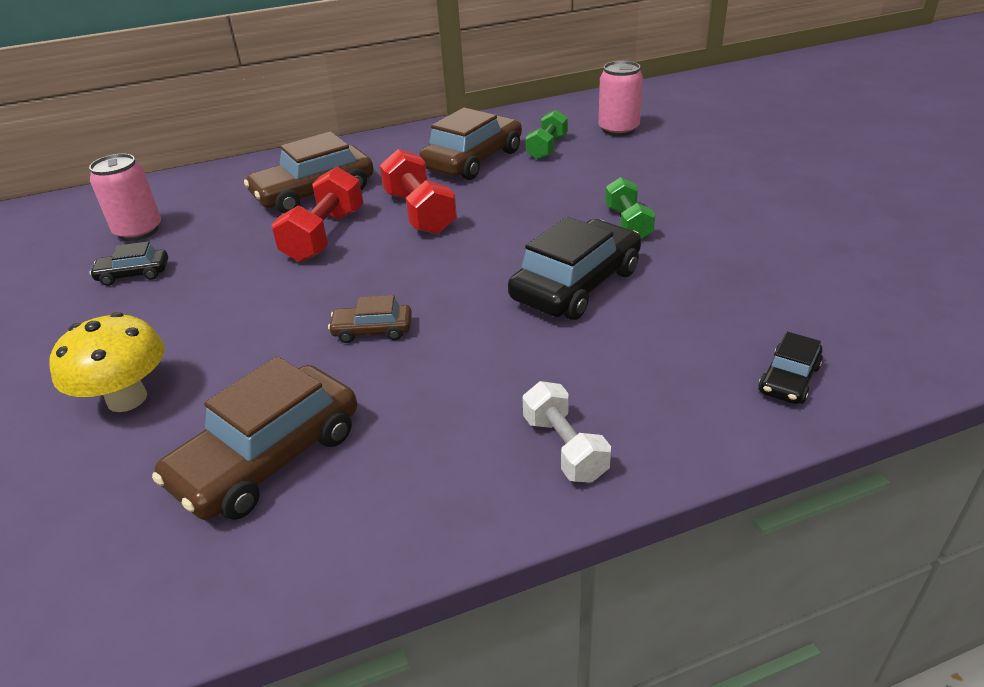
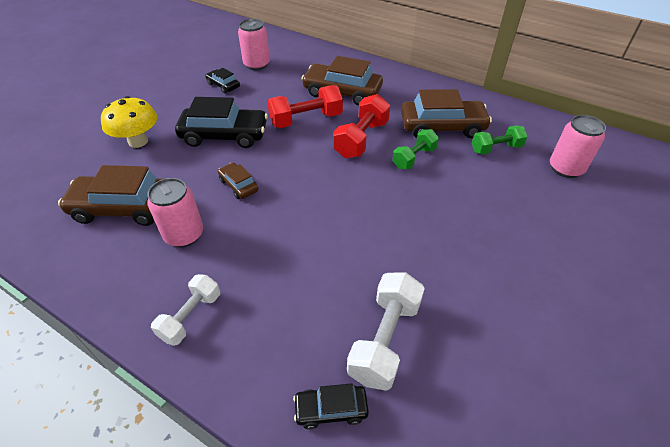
camera: 50 degrees right, 10 degrees up
black car [508,217,641,320] -> black car moved to [175,97,268,148]
green dumbbell [605,177,655,239] -> green dumbbell moved to [392,129,439,169]
none -> pink can [147,178,203,247]
none -> white dumbbell [347,272,425,391]

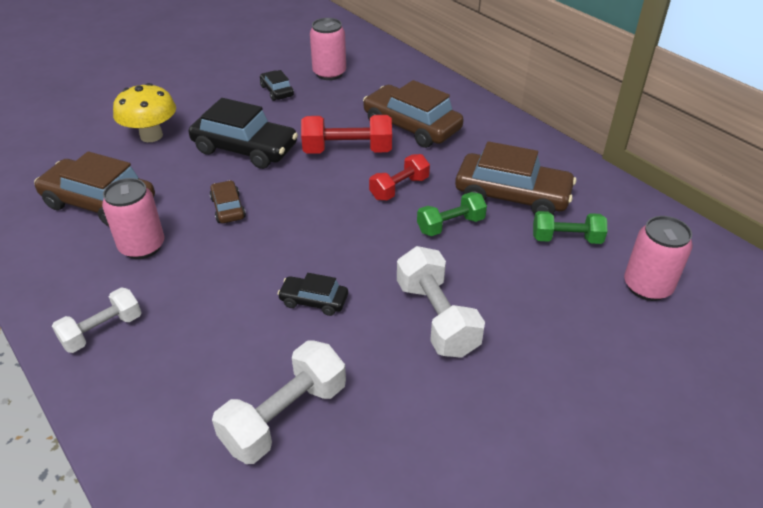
camera: 20 degrees right, 5 degrees down
black car [293,383,369,429] -> black car moved to [277,273,348,316]
red dumbbell [333,94,390,158] -> red dumbbell [369,154,430,201], size x0.66
none -> white dumbbell [397,246,485,358]

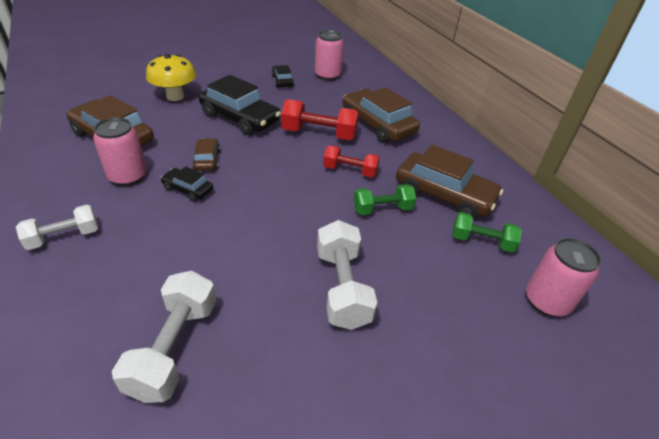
camera: 10 degrees right, 0 degrees up
white dumbbell [212,340,346,464] -> white dumbbell turned 45 degrees counterclockwise [112,270,216,403]
black car [277,273,348,316] -> black car moved to [161,166,213,202]
red dumbbell [369,154,430,201] -> red dumbbell turned 45 degrees clockwise [323,145,380,178]

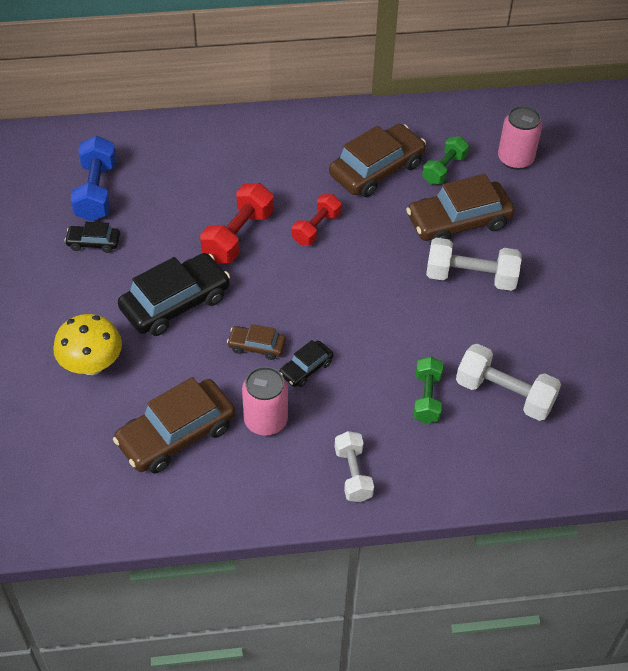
camera: 70 degrees left, 10 degrees up
pink can [315,30,344,81] -> blue dumbbell [70,136,116,221]
brown car [342,87,420,143] -> brown car moved to [406,174,515,241]
green dumbbell [354,184,416,215] -> green dumbbell moved to [414,357,443,424]

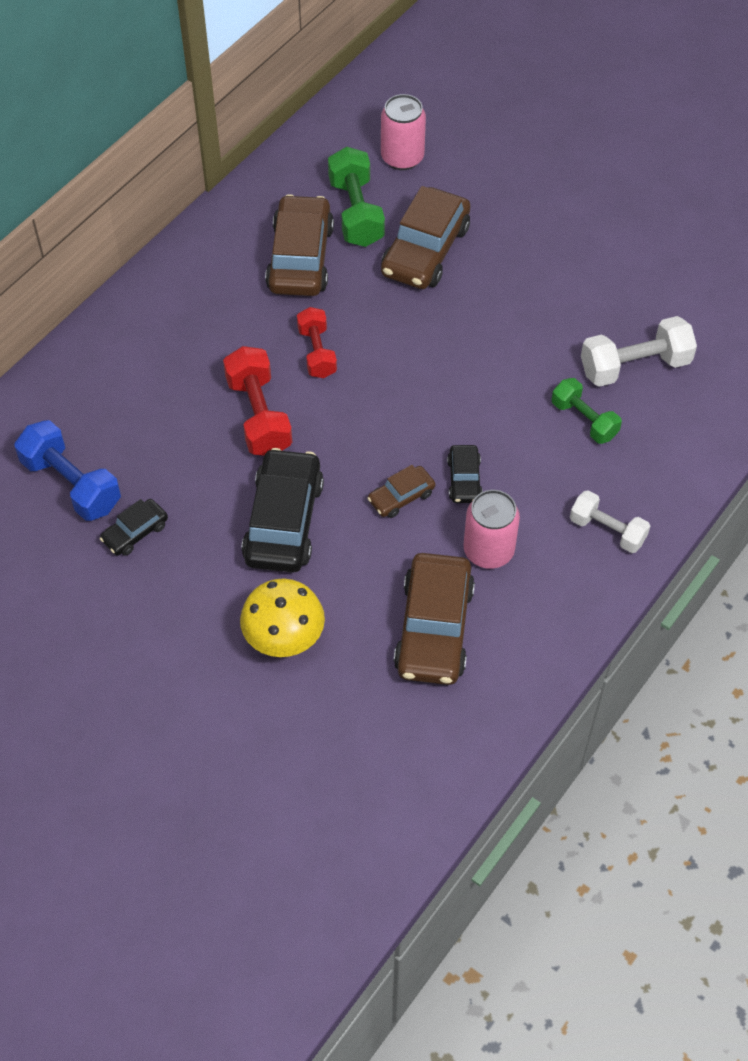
camera: 45 degrees left, 5 degrees up
green dumbbell [422,137,469,184] -> green dumbbell [328,147,385,247], size x1.51
white dumbbell [426,238,522,291] -> none

